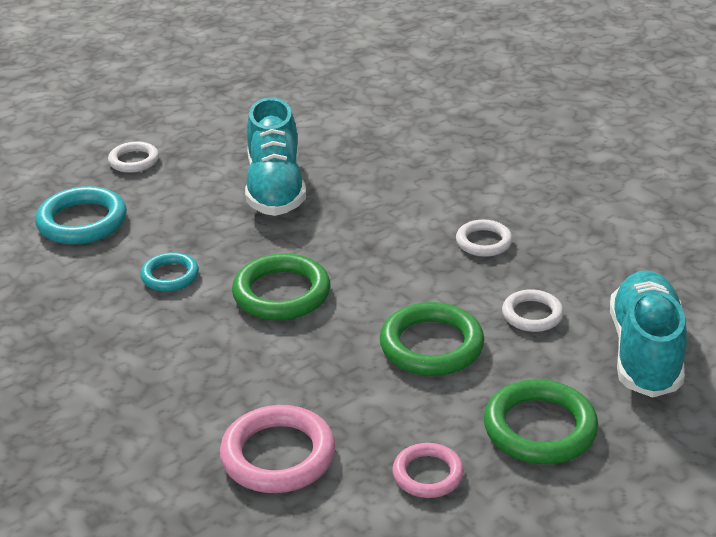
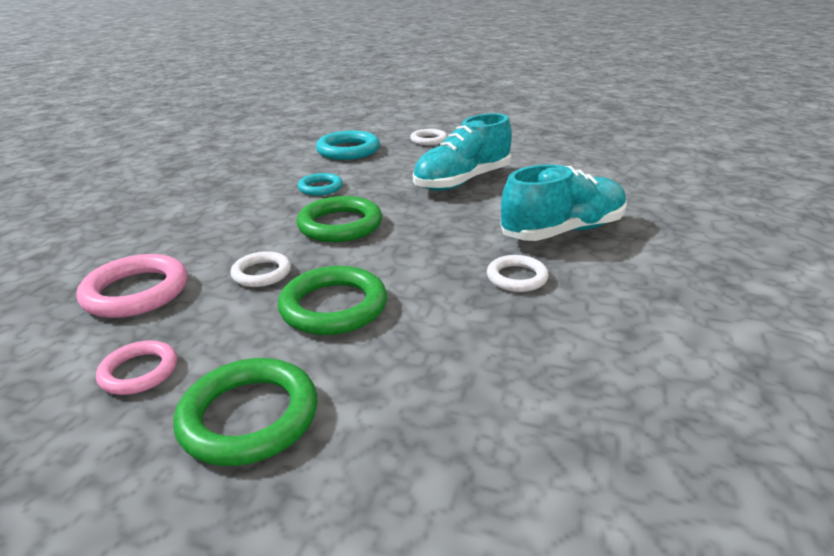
camera: 55 degrees right, 5 degrees down
white ring [502,289,564,332] -> white ring moved to [230,251,291,287]
turquoise shoe [610,270,687,398] -> turquoise shoe moved to [500,165,627,241]

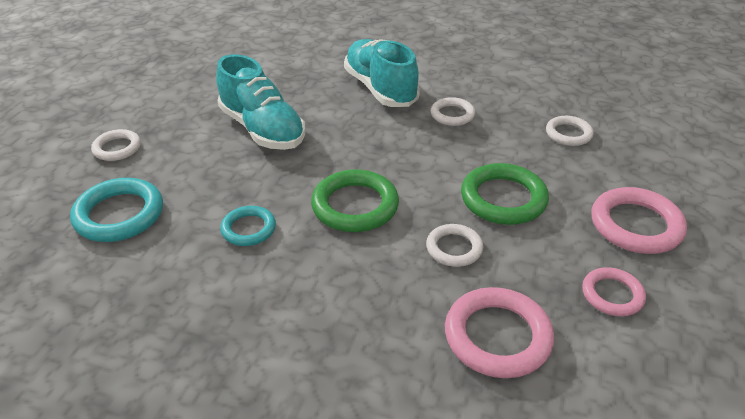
camera: 90 degrees left, 10 degrees up
green ring [174,358,317,466] -> pink ring [592,187,687,254]
none -> white ring [546,116,594,146]

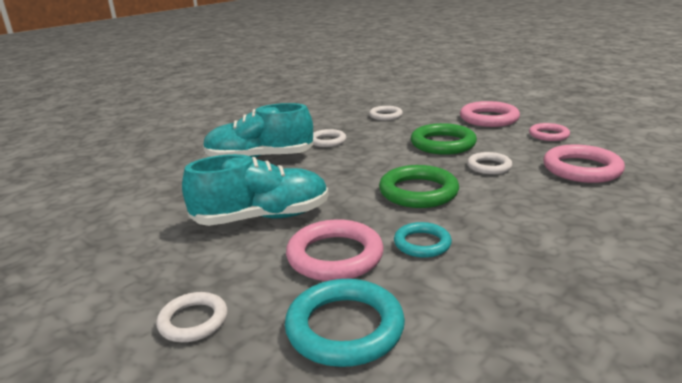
camera: 65 degrees left, 15 degrees down
none -> pink ring [286,219,384,281]

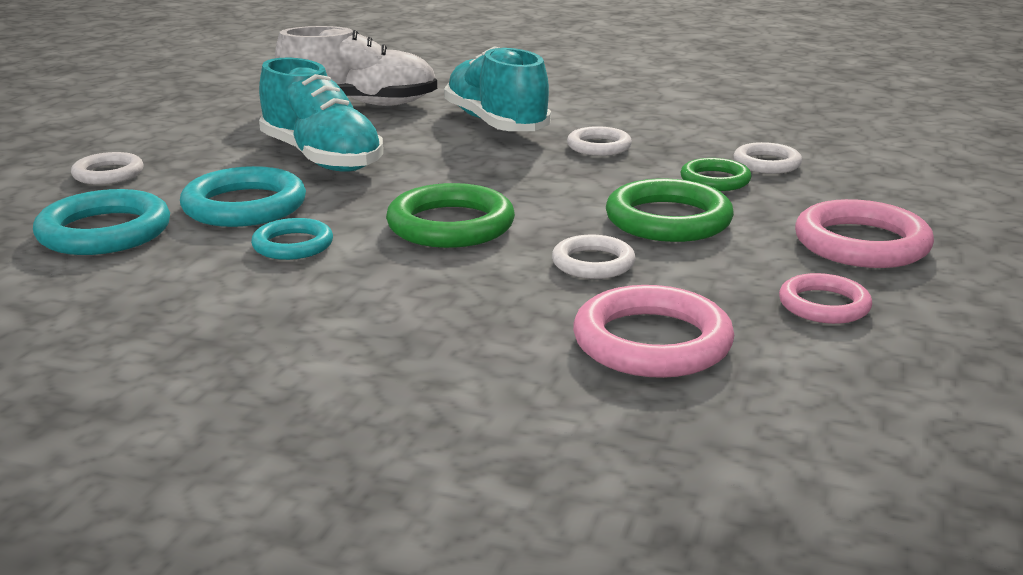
camera: 65 degrees right, 0 degrees up
pink ring [286,219,384,281] -> turquoise ring [180,166,306,227]
none -> white shoe [275,26,437,106]
none -> green ring [680,158,751,191]

